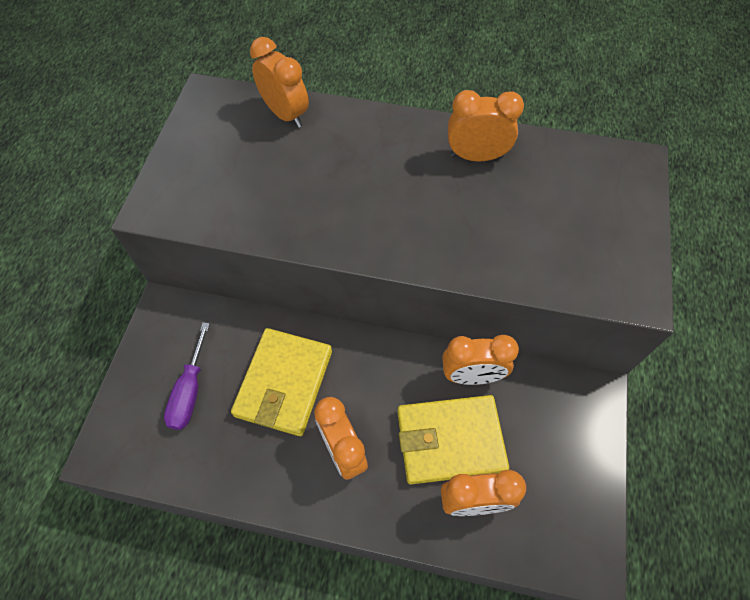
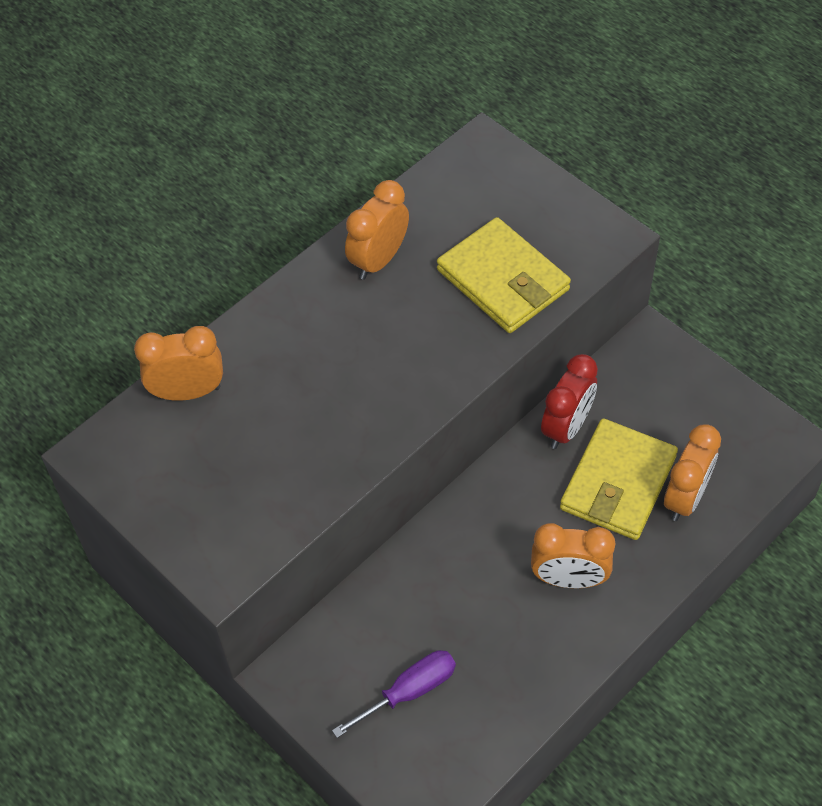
camera: 55 degrees left, 5 degrees down
purple screwdriver [164,322,210,430] -> purple screwdriver turned 75 degrees counterclockwise [332,650,456,738]
yellow wallet [231,328,332,436] -> yellow wallet moved to [437,217,571,333]
orange clock [442,335,519,385] -> red clock [541,354,598,449]

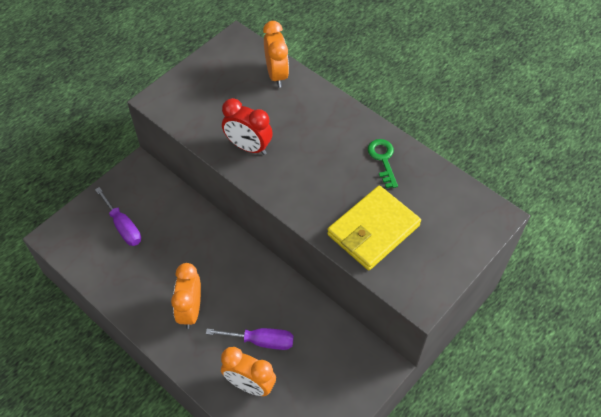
camera: 85 degrees right, 0 degrees up
orange clock [345,180,409,280] -> green key [368,139,398,188]
red clock [541,354,598,449] -> red clock moved to [222,98,273,155]
yellow wallet [560,418,678,540] -> purple screwdriver [206,328,294,350]

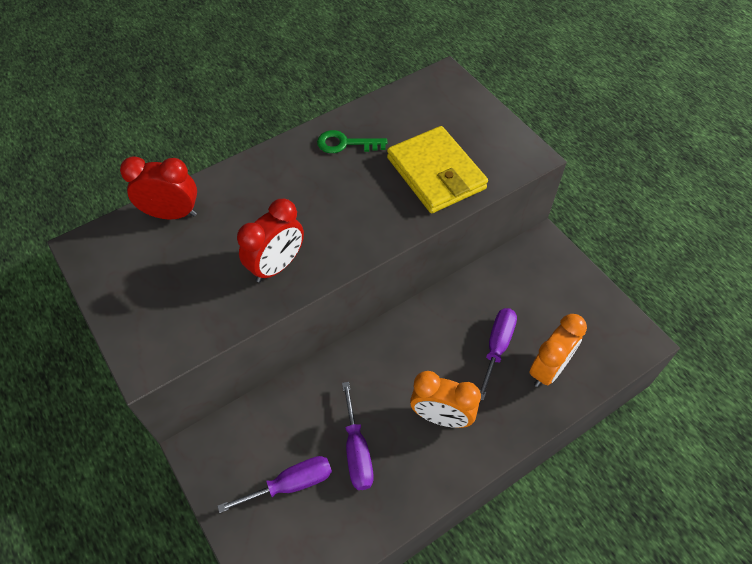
camera: 75 degrees left, 0 degrees up
orange clock [263,21,289,88] -> red clock [120,156,197,219]
none -> purple screwdriver [342,382,374,490]

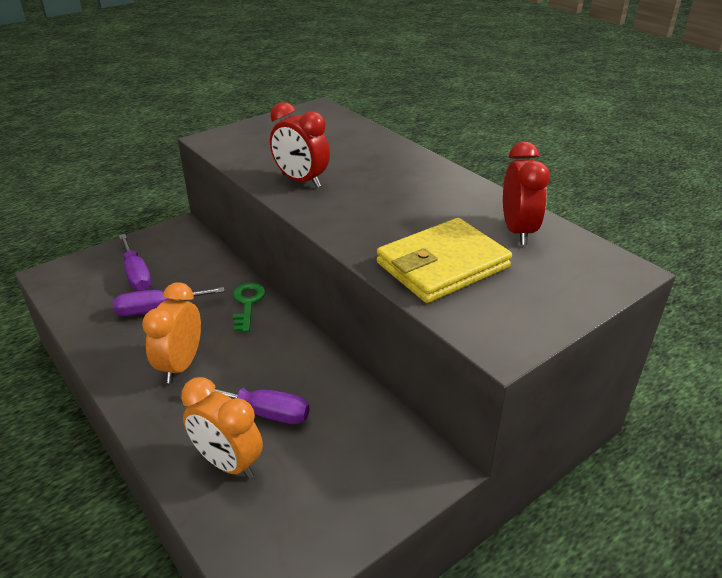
camera: 85 degrees right, 20 degrees down
red clock [120,156,197,219] -> red clock moved to [503,142,550,245]
green key [317,130,387,153] -> green key moved to [233,283,266,332]

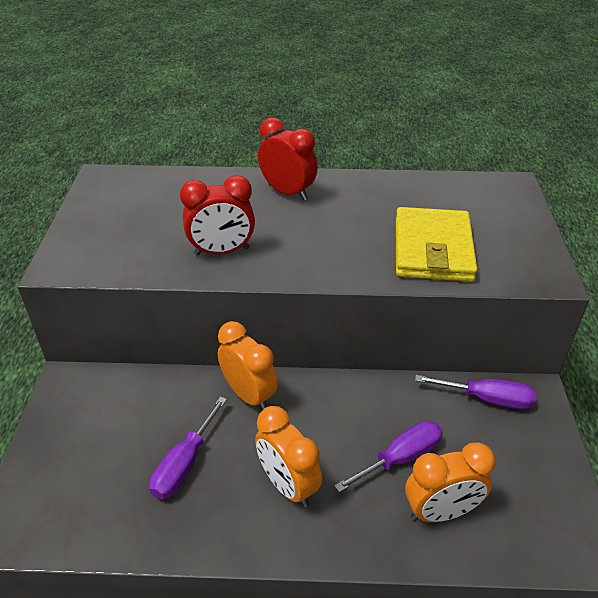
camera: 50 degrees left, 5 degrees up
purple screwdriver [119,234,152,291] -> purple screwdriver moved to [415,375,536,409]
green key [233,283,266,332] -> orange clock [218,321,278,410]
red clock [503,142,550,245] -> red clock moved to [258,118,318,200]

